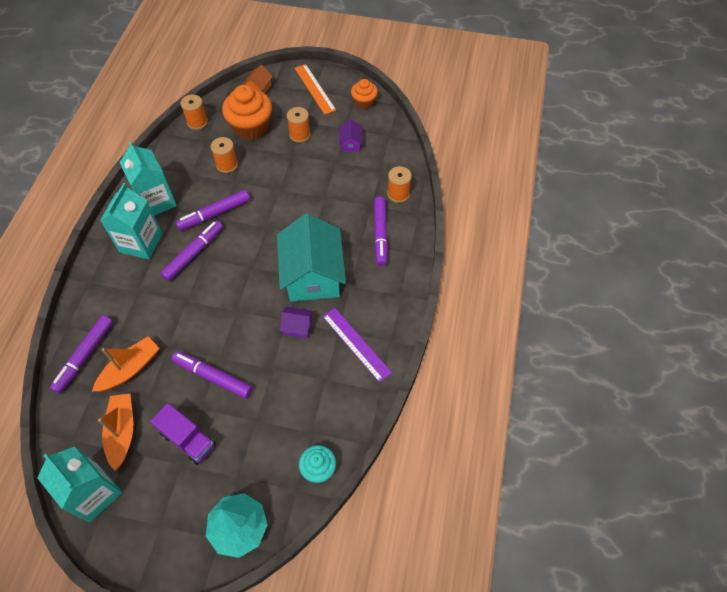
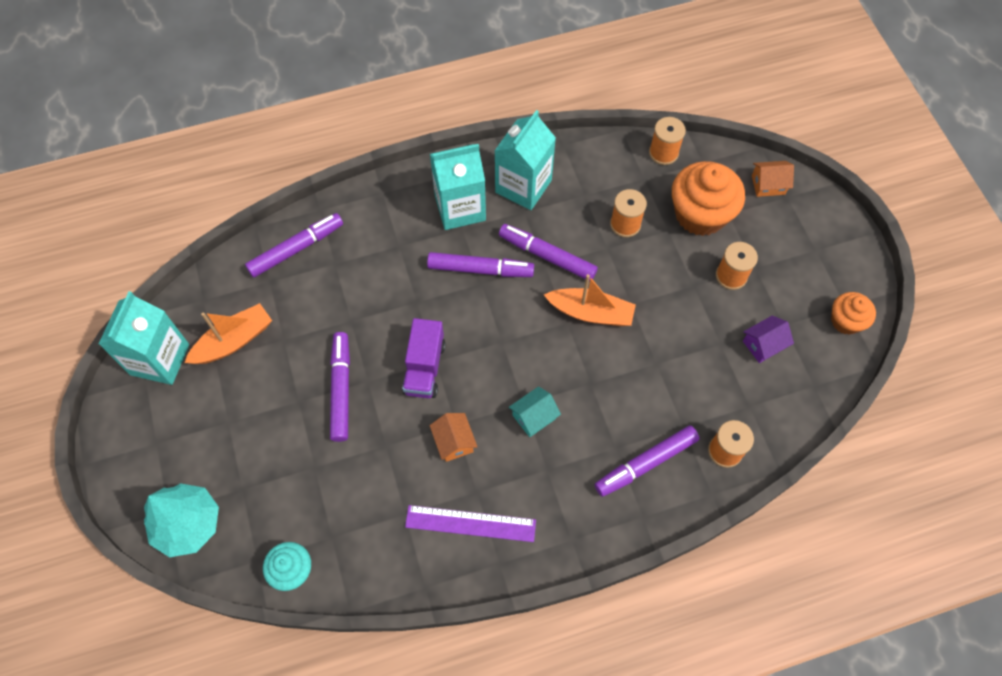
camera: 60 degrees right, 5 degrees up
purple marker [50,315,113,394] -> purple marker turned 150 degrees clockwise [245,213,343,278]
orange boat [92,337,160,392] -> orange boat moved to [544,274,636,326]
purple truck [150,403,216,465] -> purple truck moved to [402,318,446,398]
turquoise house [277,214,346,302] -> turquoise house [509,386,561,437], size x0.42
purple house [280,307,313,338] -> orange house [430,413,477,462]
orange ruler [295,64,336,115] -> none
purple ruler [322,308,392,383] -> purple ruler turned 75 degrees clockwise [405,505,536,542]

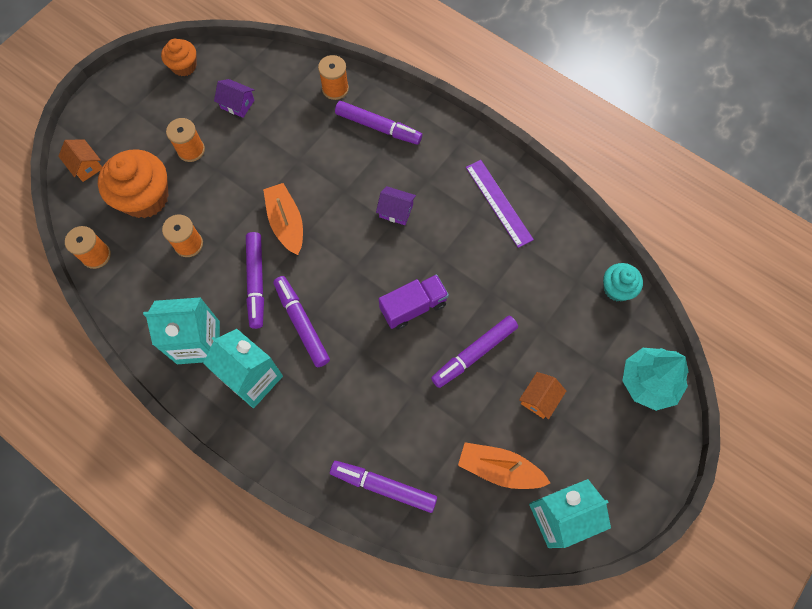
camera: 125 degrees left, 5 degrees up
orange house [430,413,477,462] -> orange house moved to [519,372,566,419]
turquoise house [509,386,561,437] -> purple house [376,186,416,225]

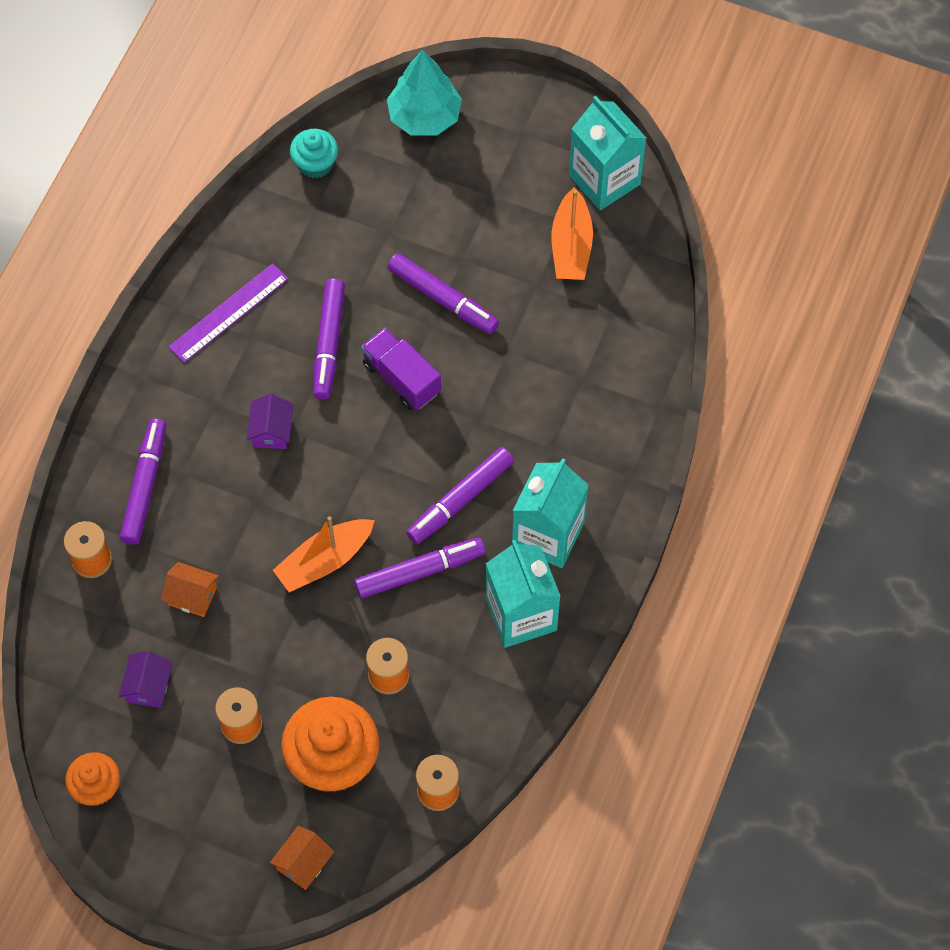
camera: 105 degrees left, 5 degrees down
purple marker [330,461,437,513] -> purple marker moved to [313,279,345,400]
orange house [519,372,566,419] -> orange house moved to [161,562,219,617]

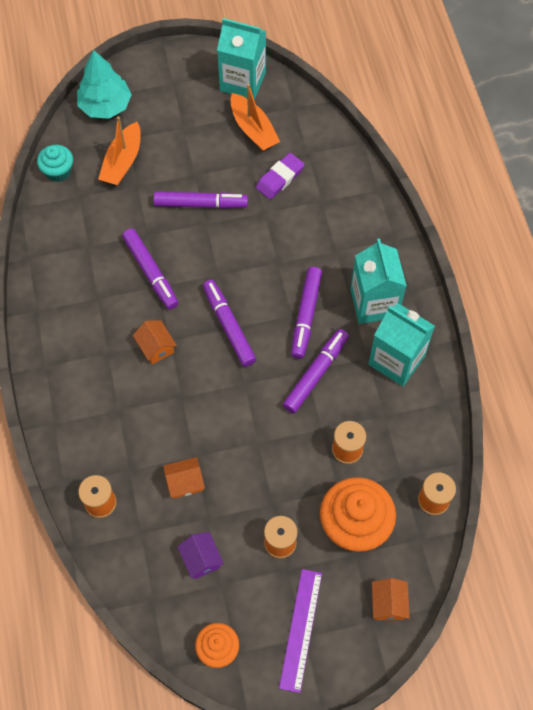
camera: 35 degrees left, 0 degrees up
purple marker [119,419,166,545] -> purple marker moved to [203,280,256,367]
purple ruler [169,263,289,363] -> purple ruler moved to [279,569,322,693]
purple house [247,394,294,449] -> orange house [133,320,177,364]
orange boat [273,516,375,592] -> orange boat moved to [98,116,141,185]
purple truck [361,328,441,410] -> none
none -> purple eraser [256,153,305,199]

